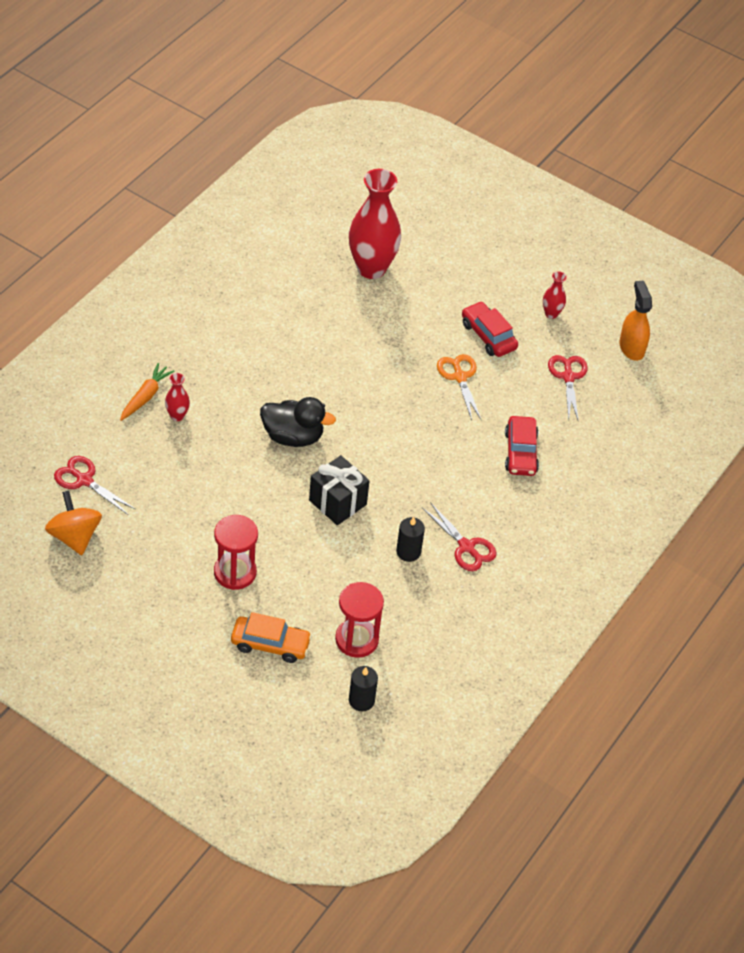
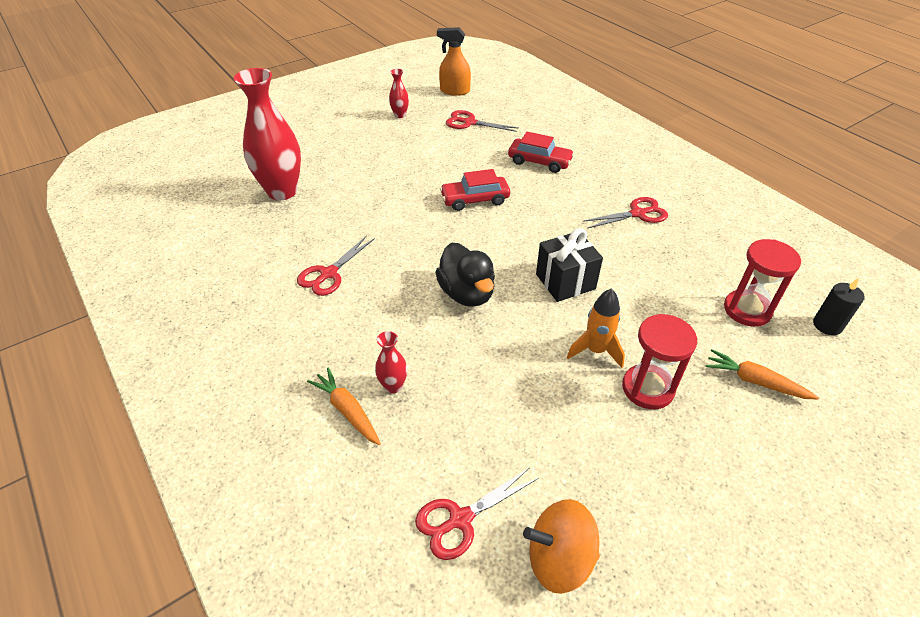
camera: 65 degrees left, 5 degrees down
orange car [231,612,312,663] -> orange carrot [706,349,819,400]
black duck [260,397,336,447] -> black duck turned 120 degrees clockwise [435,243,495,307]
black candle [396,517,425,562] -> none
orange scissors [437,354,482,421] -> none
red car [462,301,518,357] -> red car moved to [440,169,510,211]
none -> red scissors [297,235,375,296]
none -> orange rocket [567,288,625,368]

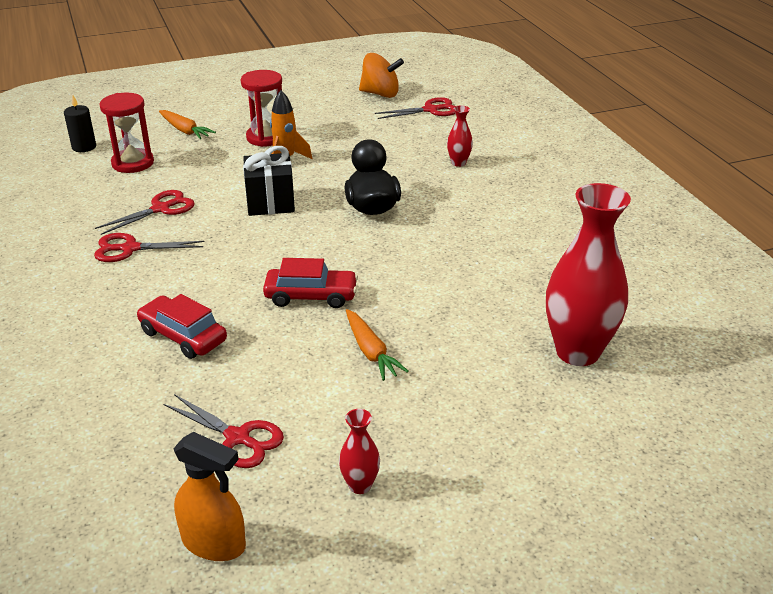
camera: 165 degrees left, 10 degrees down
red scissors [297,235,375,296] -> red scissors moved to [95,190,195,235]
orange carrot [307,368,381,445] -> orange carrot moved to [346,309,409,381]

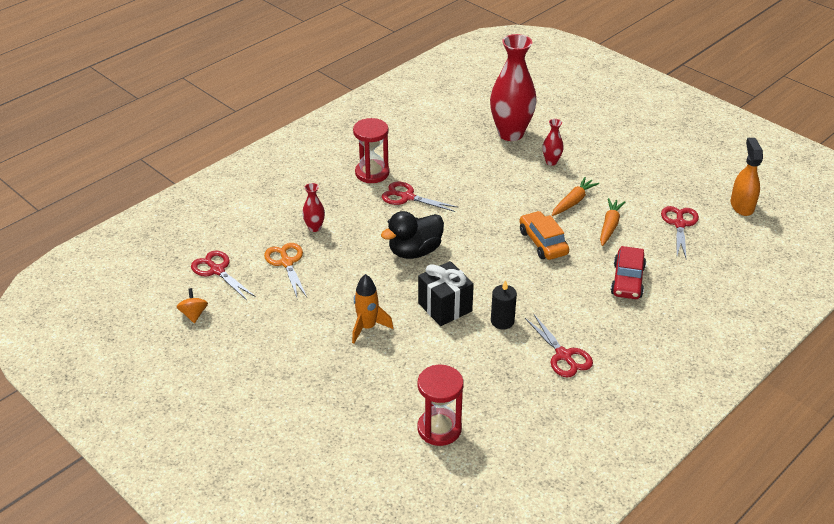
camera: 115 degrees left, 5 degrees up
black candle [64,95,96,152] -> black candle moved to [491,280,517,329]
red scissors [95,190,195,235] -> red scissors moved to [382,182,459,212]
orange carrot [159,110,216,139] -> orange carrot moved to [600,198,625,246]
red hourglass [241,70,282,147] -> red hourglass moved to [353,118,389,183]
red car [263,258,358,308] -> orange car [519,211,569,260]
red vase [339,409,380,494] -> red vase moved to [543,119,564,166]
orange spinning top [359,53,404,98] -> orange spinning top [177,288,208,323], size x0.57
none -> orange scissors [264,243,307,300]

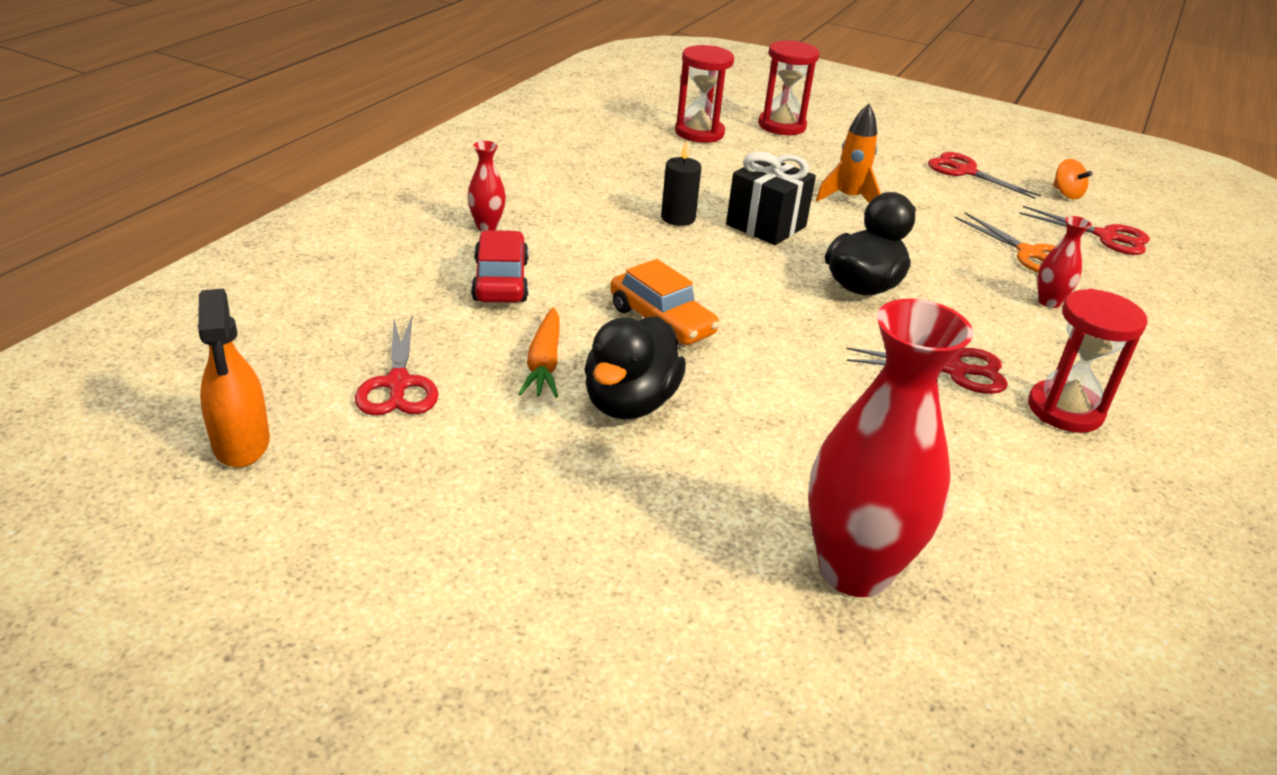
camera: 160 degrees right, 5 degrees down
red scissors [525,314,593,378] -> red scissors moved to [928,152,1041,199]
red vase [543,119,564,166] -> red vase moved to [467,141,506,231]
orange carrot [552,177,599,216] -> black duck [584,316,686,420]
none -> red hourglass [758,40,820,135]

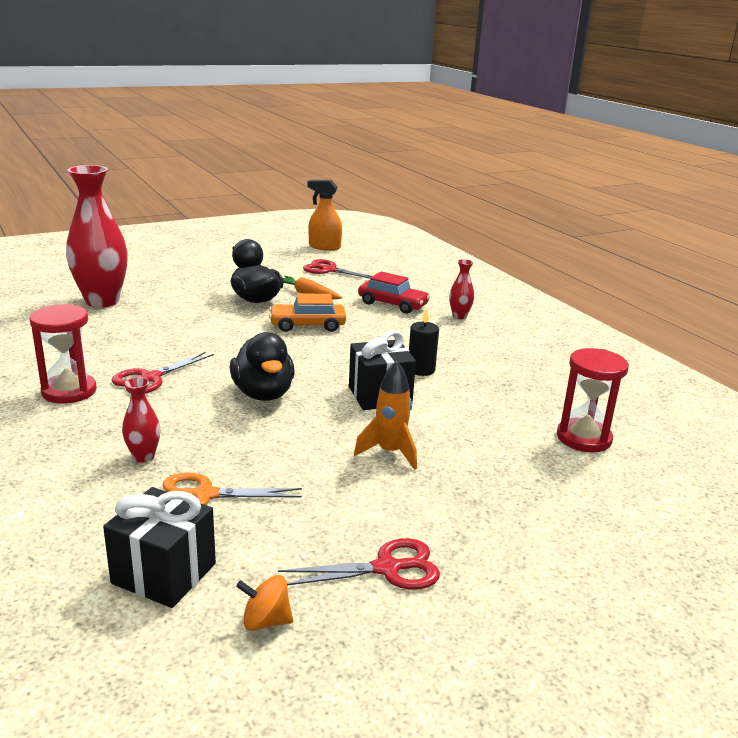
camera: 125 degrees right, 10 degrees down
red hourglass [758,40,820,135] -> none
red scissors [1019,206,1150,255] -> black gift [103,487,216,608]

